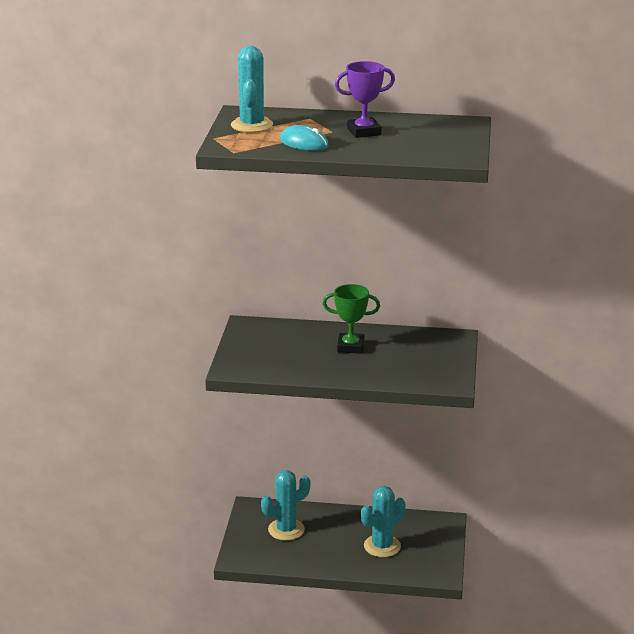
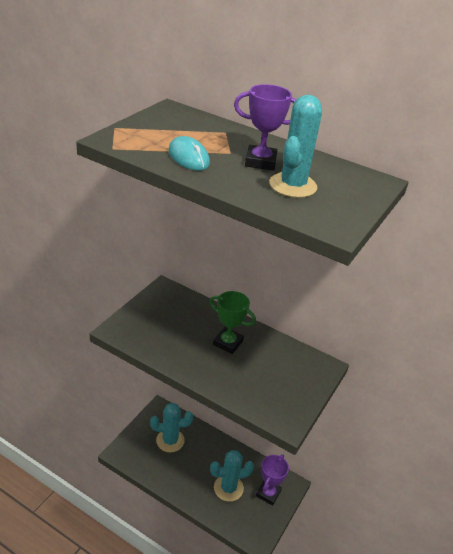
camera: 20 degrees right, 10 degrees up
turquoise cactus [231,46,273,133] -> turquoise cactus moved to [269,95,322,198]
none -> purple trophy [256,454,289,506]

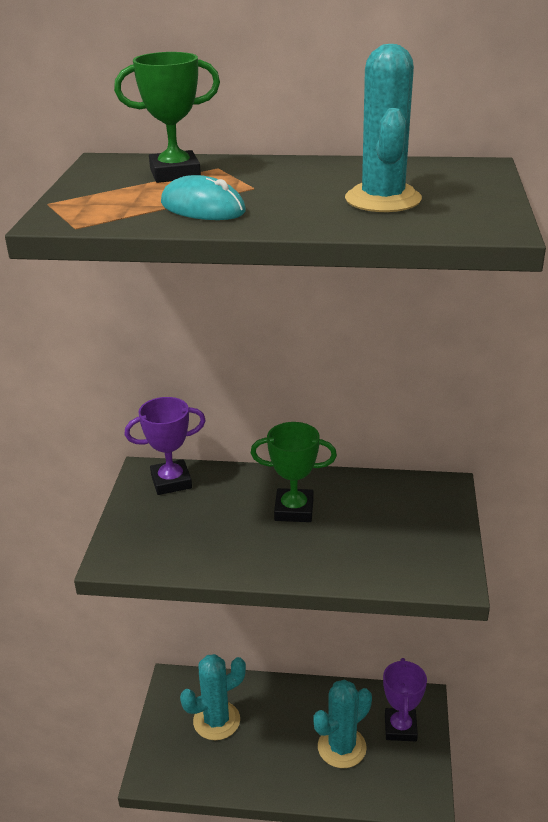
camera: 20 degrees left, 5 degrees down
purple trophy [234,84,296,171] -> purple trophy moved to [125,397,206,495]
none -> green trophy [114,52,220,183]

